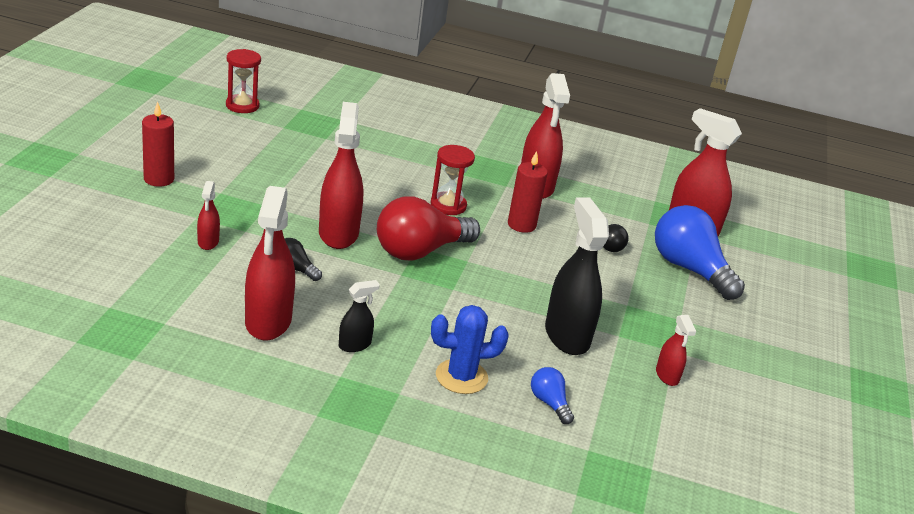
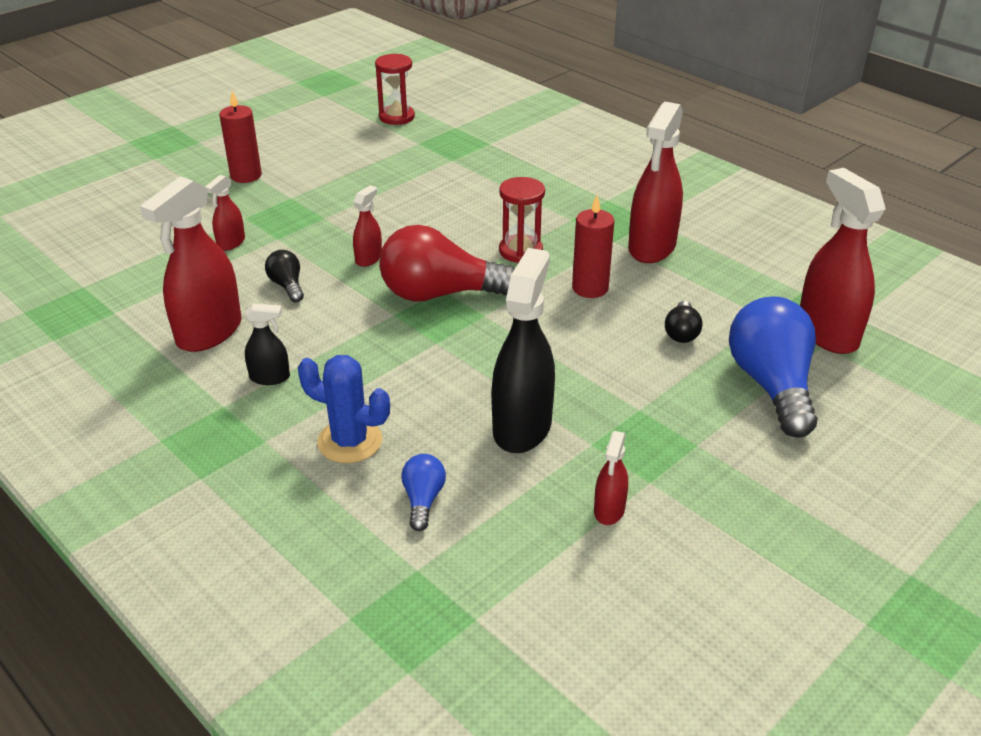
camera: 35 degrees right, 5 degrees up
red spray bottle [319,102,363,249] -> red spray bottle [353,185,382,267], size x0.49

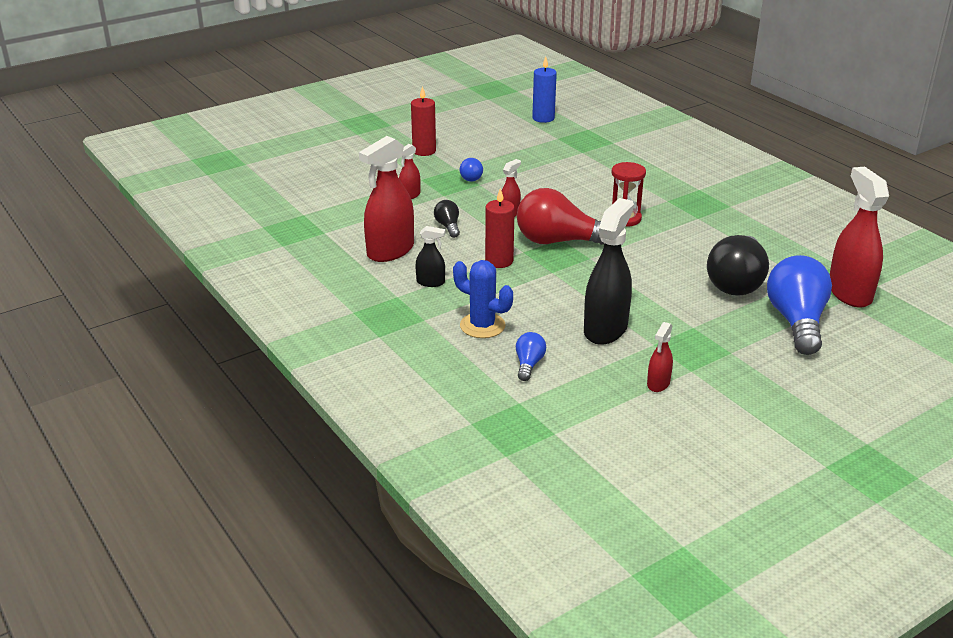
camera: 10 degrees right, 5 degrees down
red hourglass [375,54,415,125] -> blue candle [532,57,557,123]
red candle [572,196,614,298] -> red candle moved to [485,188,515,268]
red spray bottle [628,102,683,263] -> none
black light bulb [665,301,702,343] -> black light bulb [707,235,769,296], size x2.14
none -> blue light bulb [460,158,483,182]

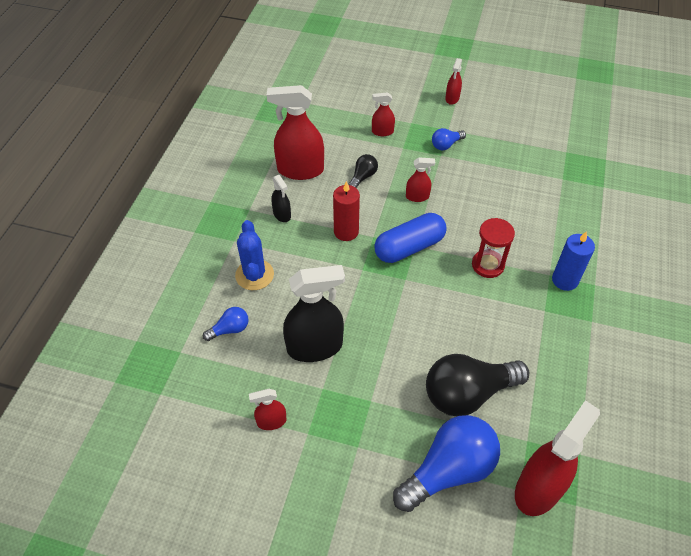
camera: 50 degrees right, 20 degrees up
red candle [411,86,436,156] -> red spray bottle [445,58,462,105]
red light bulb [517,188,604,245] -> blue capsule [374,213,447,263]
blue candle [532,57,557,123] -> blue candle moved to [552,231,595,291]

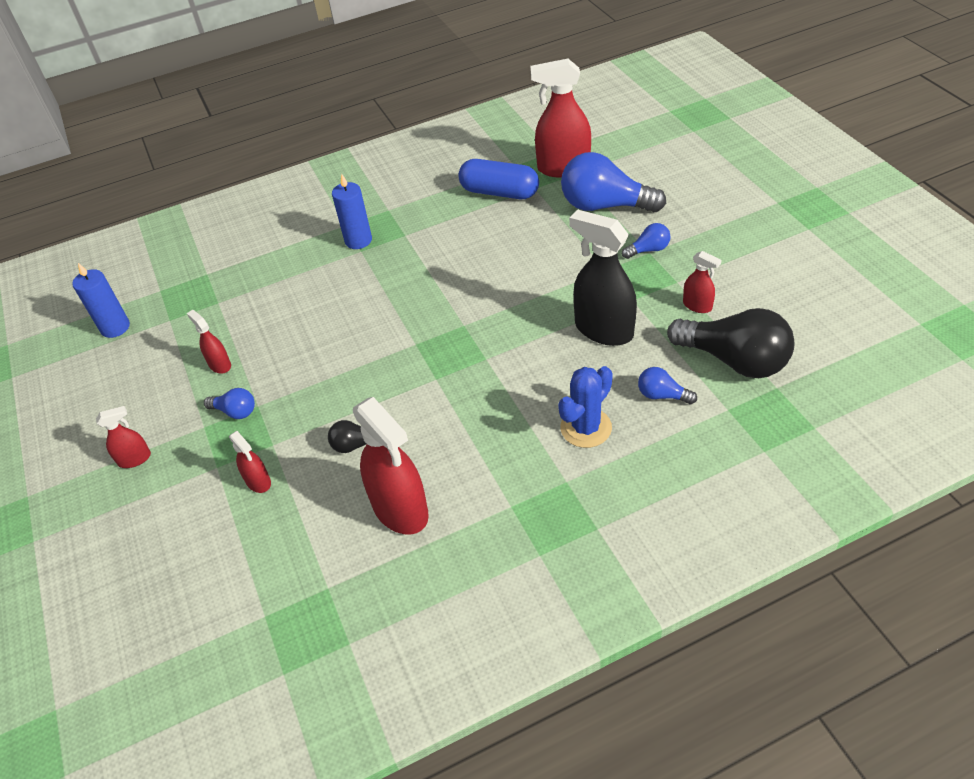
camera: 125 degrees left, 5 degrees down
black spray bottle [271,175,291,222] -> none
red candle [333,181,360,241] -> none
blue capsule [374,213,447,263] -> blue capsule moved to [458,159,539,199]
red spray bottle [406,157,435,202] -> red spray bottle moved to [187,310,231,374]
black light bulb [426,354,529,416] -> black light bulb moved to [667,308,795,378]
red hourglass [472,218,515,278] -> none
none -> blue candle [72,263,130,338]
none -> blue light bulb [622,223,671,259]

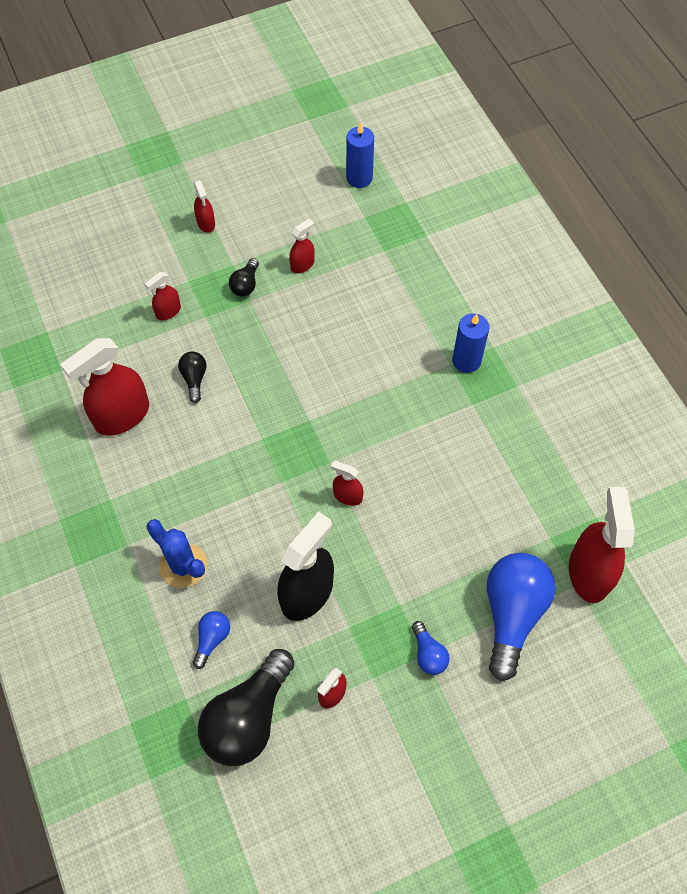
camera: 85 degrees right, 15 degrees up
blue light bulb [204,388,255,419] -> black light bulb [229,258,259,297]
blue capsule [458,159,539,199] -> none
none -> red spray bottle [331,460,363,506]

